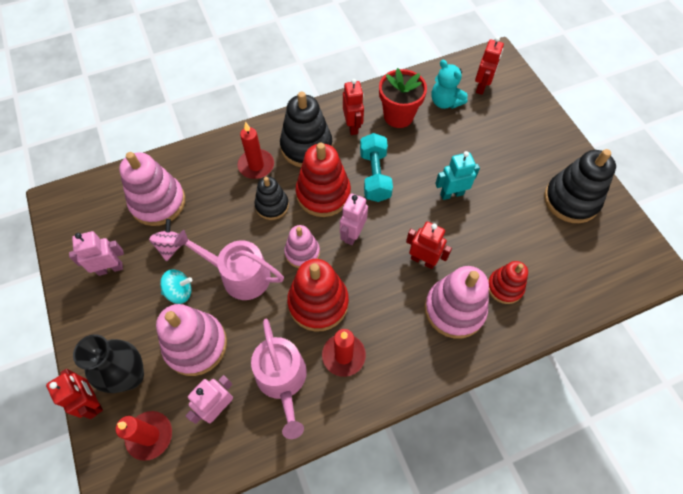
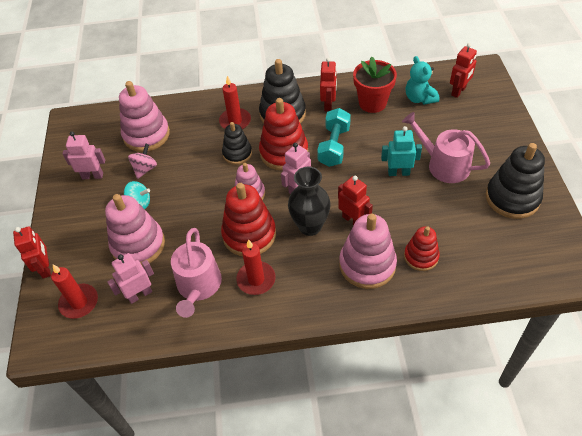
camera: 20 degrees right, 10 degrees down
black vase [73,334,144,393] -> black vase moved to [288,167,331,236]
pink watering can [174,230,284,300] -> pink watering can moved to [402,112,490,183]

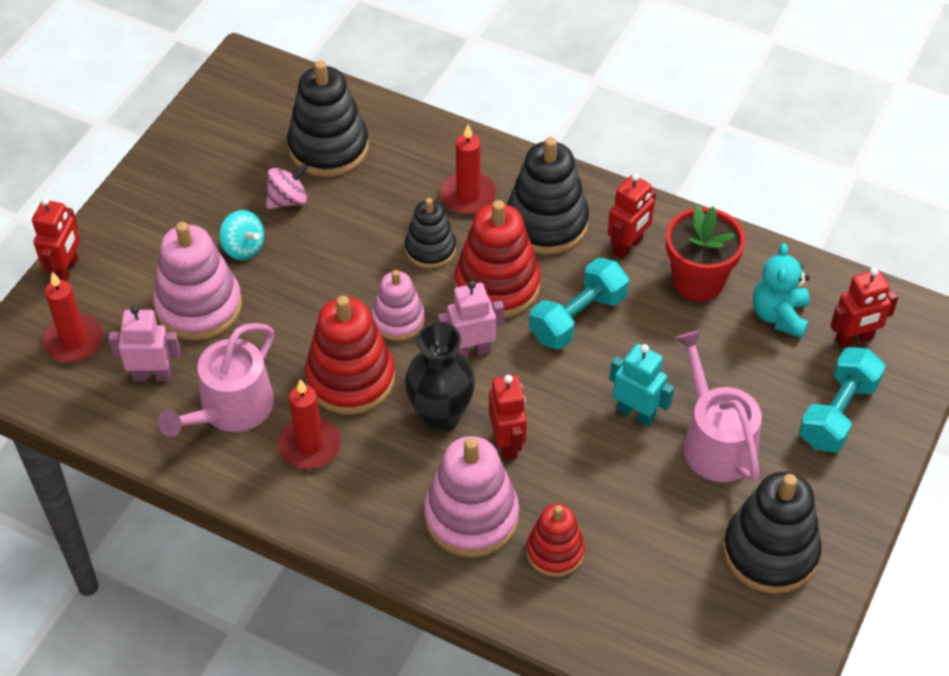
camera: 30 degrees right, 0 degrees up
pink robot [62,131,105,179] -> none
pink stacking toy [119,81,170,152] -> black stacking toy [287,60,369,177]
none -> turquoise dumbbell [799,347,885,453]

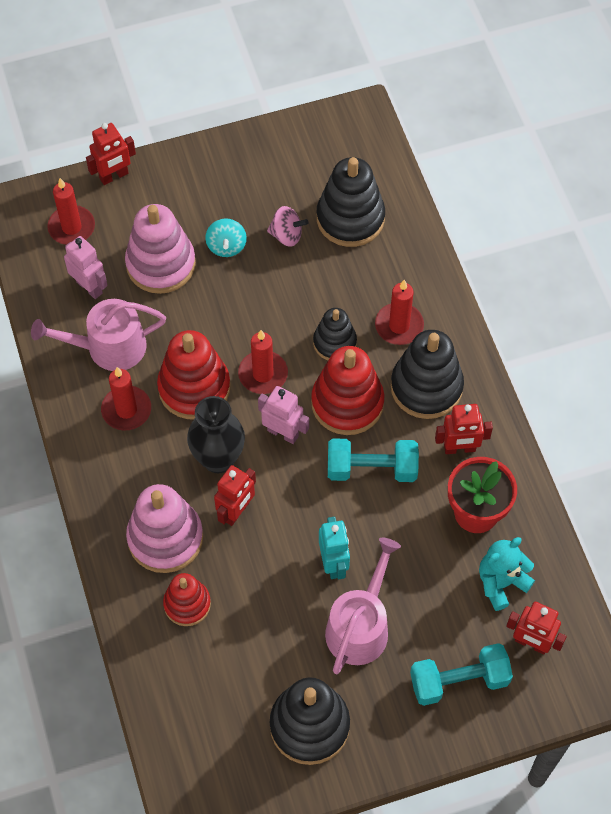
camera: 45 degrees right, 10 degrees up
pink stacking toy [372,270,425,341] -> red candle [238,330,288,394]

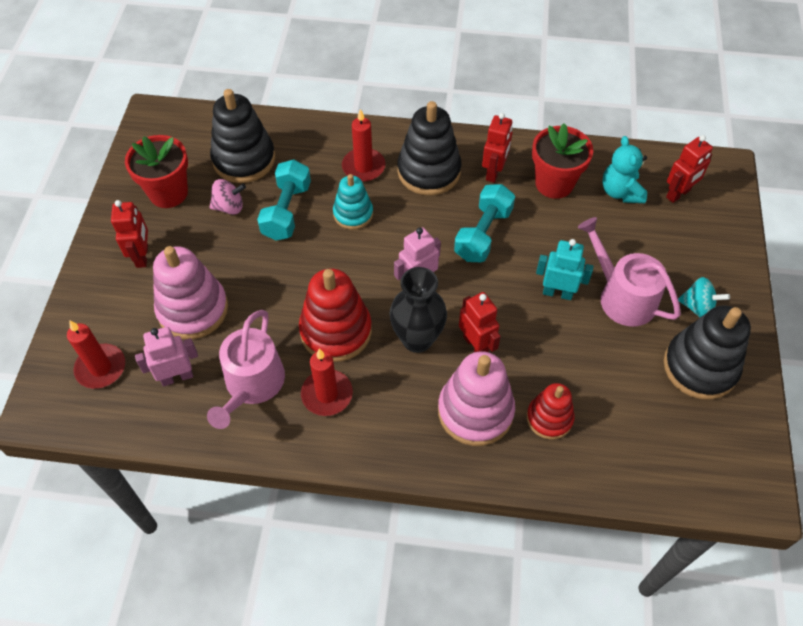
camera: 65 degrees left, 5 degrees down
red robot [86,123,136,185] -> red robot moved to [111,200,148,268]
turquoise spinning top [205,218,247,257] -> turquoise spinning top moved to [678,277,730,317]
red candle [238,330,288,394] -> none
pink spinning top [267,206,308,247] -> pink spinning top turned 45 degrees clockwise [209,179,246,215]
red stacking toy [311,346,384,435] -> none
black stacking toy [313,308,357,360] -> turquoise stacking toy [333,174,373,230]
turquoise dumbbell [410,643,513,706] -> turquoise dumbbell moved to [257,159,311,241]
none -> red flower pot [125,135,188,208]

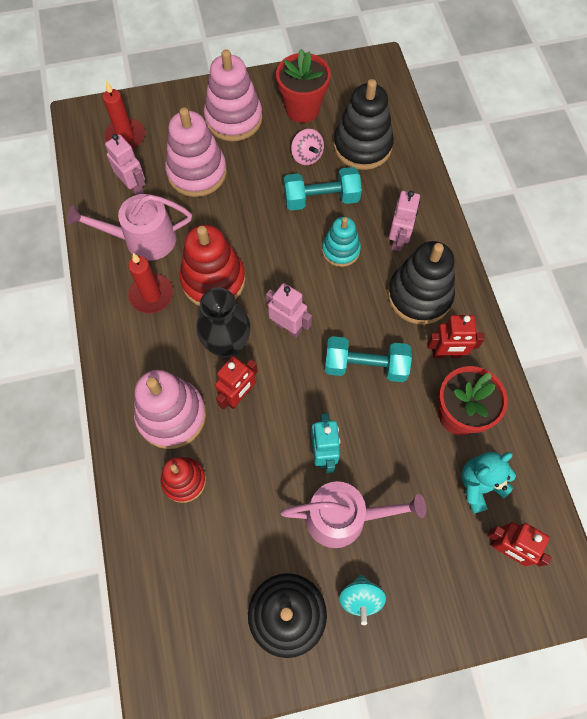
camera: 70 degrees right, 10 degrees up
red robot [111,200,148,268] -> pink stacking toy [204,49,263,141]
red candle [342,109,385,182] -> pink robot [389,191,420,251]
pink watering can [578,217,681,327] -> pink watering can turned 60 degrees clockwise [280,481,427,548]

